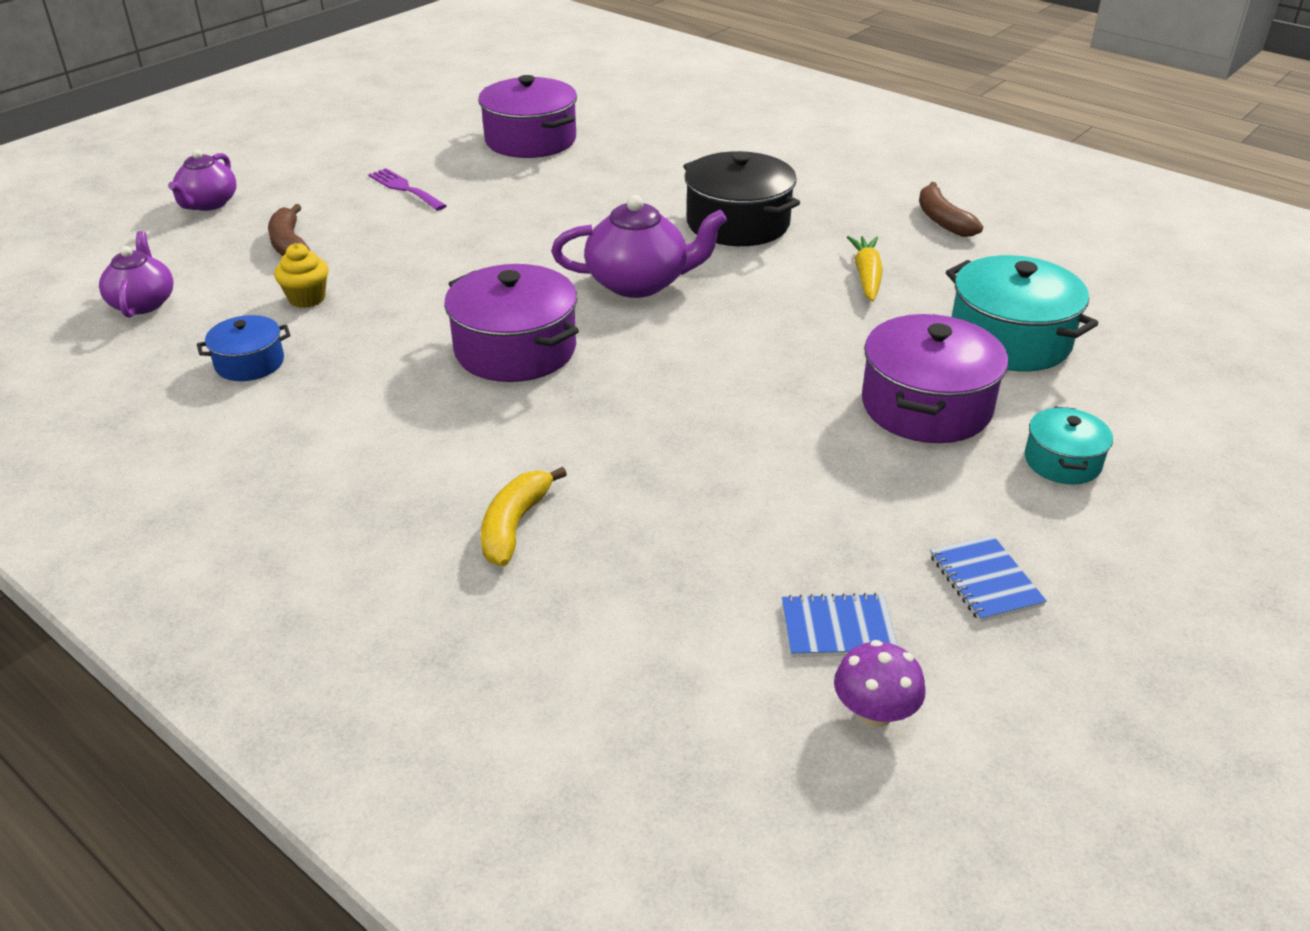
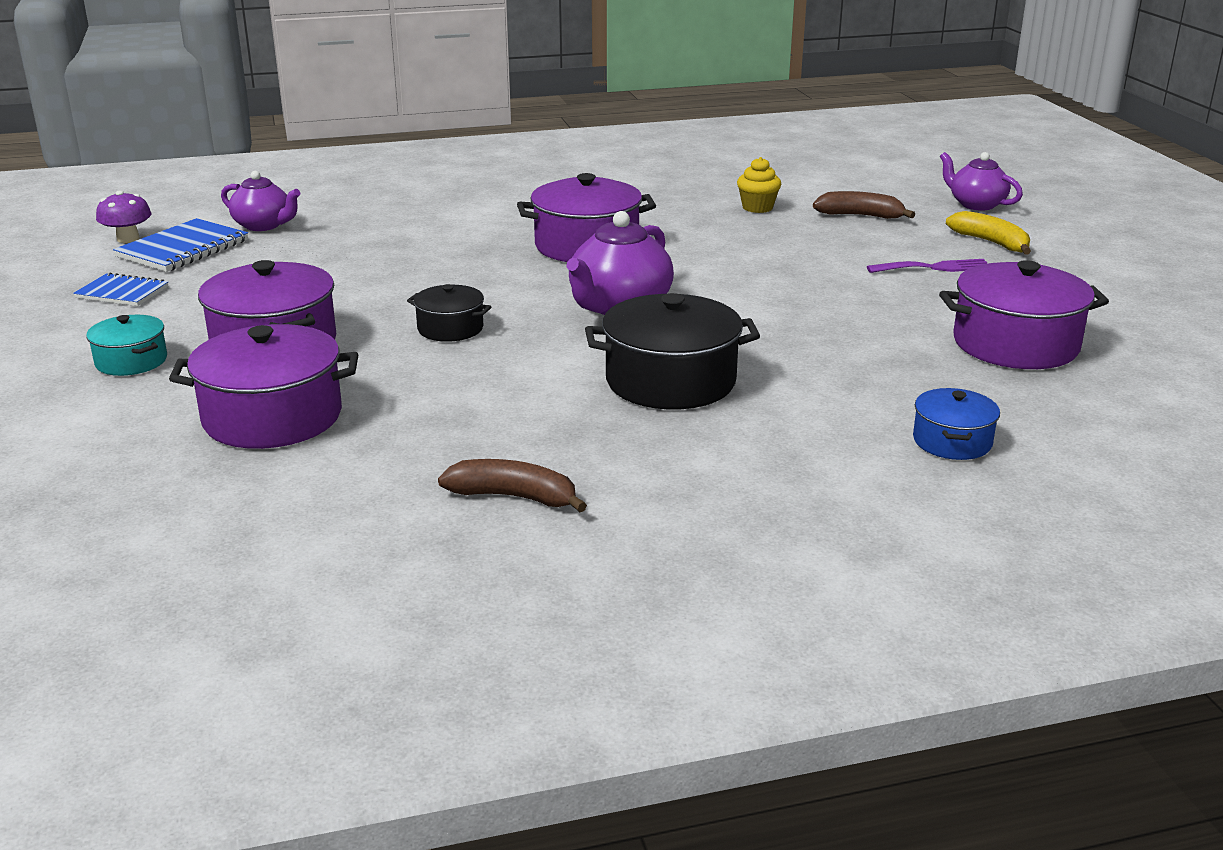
camera: 125 degrees right, 10 degrees down
purple teapot [99,231,174,318] -> purple teapot moved to [221,171,300,231]
blue pot [197,315,291,381] -> blue pot moved to [913,388,1000,460]
yellow banana [481,467,567,566] -> yellow banana moved to [946,211,1031,254]
blue notebook [782,593,897,657] -> blue notebook [113,218,248,272], size x1.56
yellow carrot [847,236,883,302] -> none
turquoise pot [946,255,1099,371] -> purple pot [169,324,359,449]
none -> black pot [407,284,491,342]

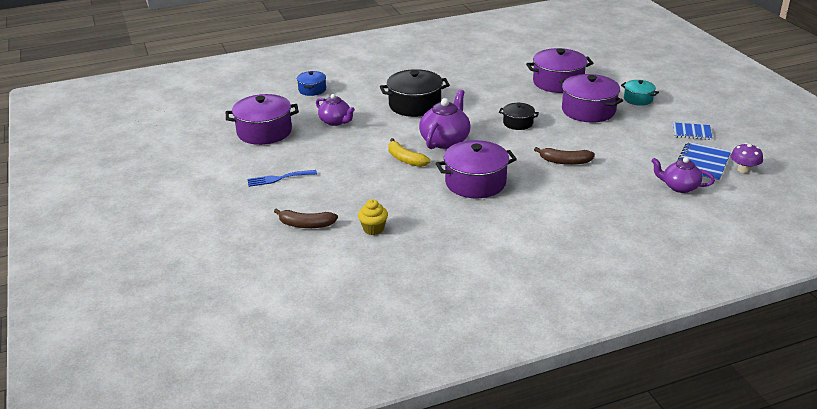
camera: 175 degrees right, 5 degrees up
brown banana [438,459,587,512] -> brown banana moved to [534,147,595,165]
purple fork [867,259,987,273] -> blue fork [247,170,317,187]
purple teapot [940,152,1023,211] -> purple teapot moved to [316,94,355,126]
yellow banana [946,211,1031,254] -> yellow banana moved to [388,138,430,167]

